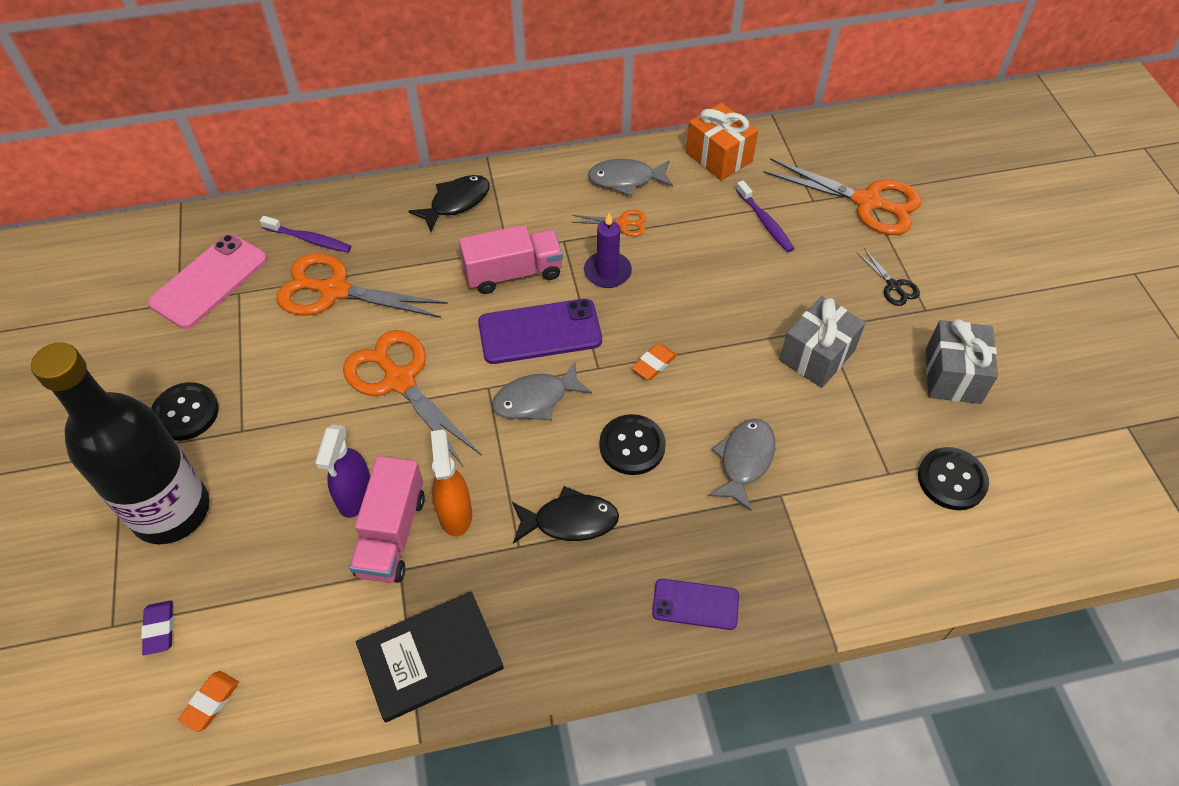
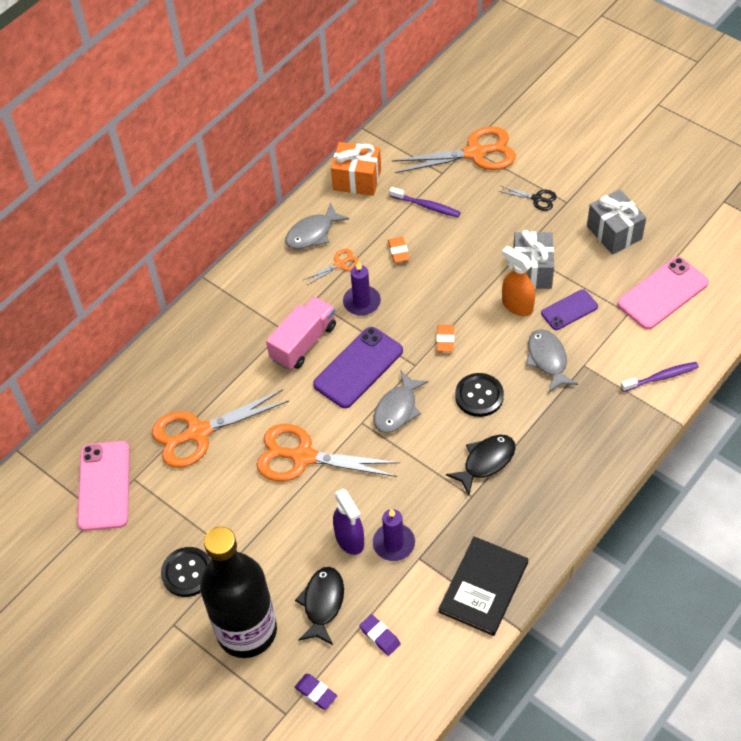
camera: 35 degrees left, 0 degrees up
orange eraser [178,671,239,732] -> orange eraser moved to [388,237,410,263]
purple toothbrush [260,216,351,253] -> purple toothbrush moved to [621,362,699,392]
pink truck [349,456,425,583] -> purple candle [373,509,415,561]
black fish [408,175,490,232] -> black fish moved to [295,567,344,645]
orange spray bottle [431,430,472,537] -> orange spray bottle moved to [502,246,535,316]
purple phone [652,579,739,630] -> purple phone moved to [541,289,598,330]
black button [918,447,989,510] -> pink phone [617,257,709,330]
none -> purple eraser [359,614,401,656]

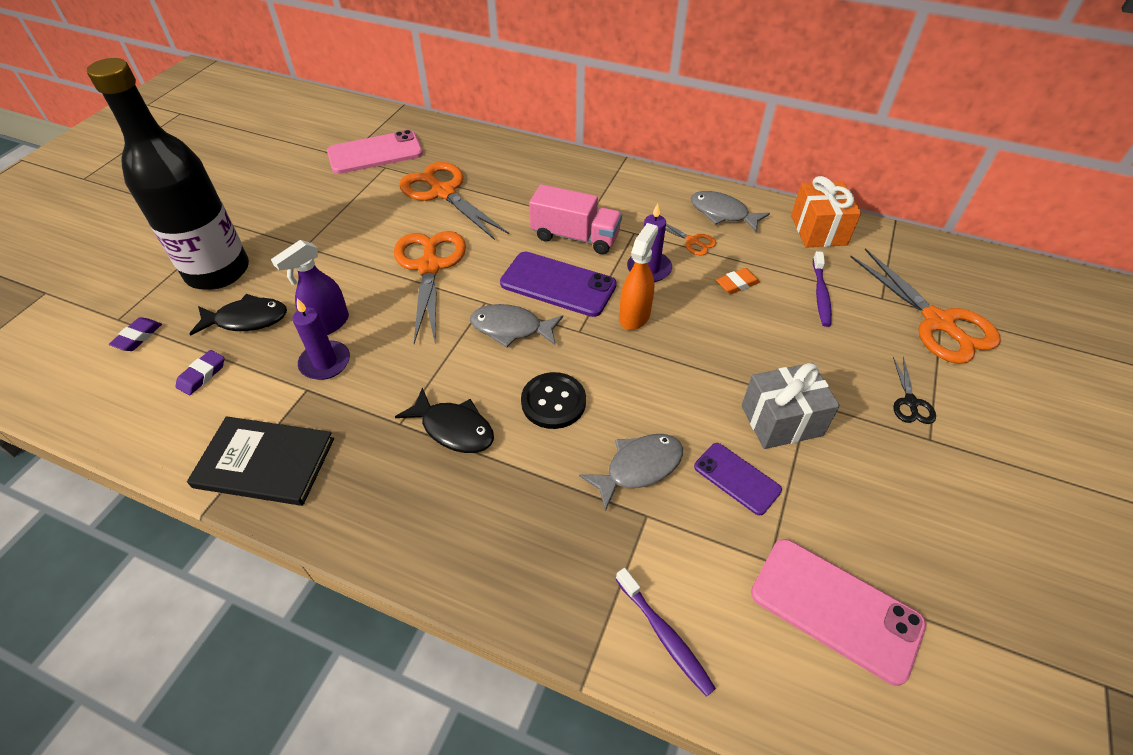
camera: 70 degrees right, 5 degrees down
black button [161,547,211,597] -> none
orange eraser [437,325,454,352] -> none
orange spray bottle [502,246,535,316] -> orange spray bottle moved to [619,223,658,330]
grey gift [587,189,646,255] -> none

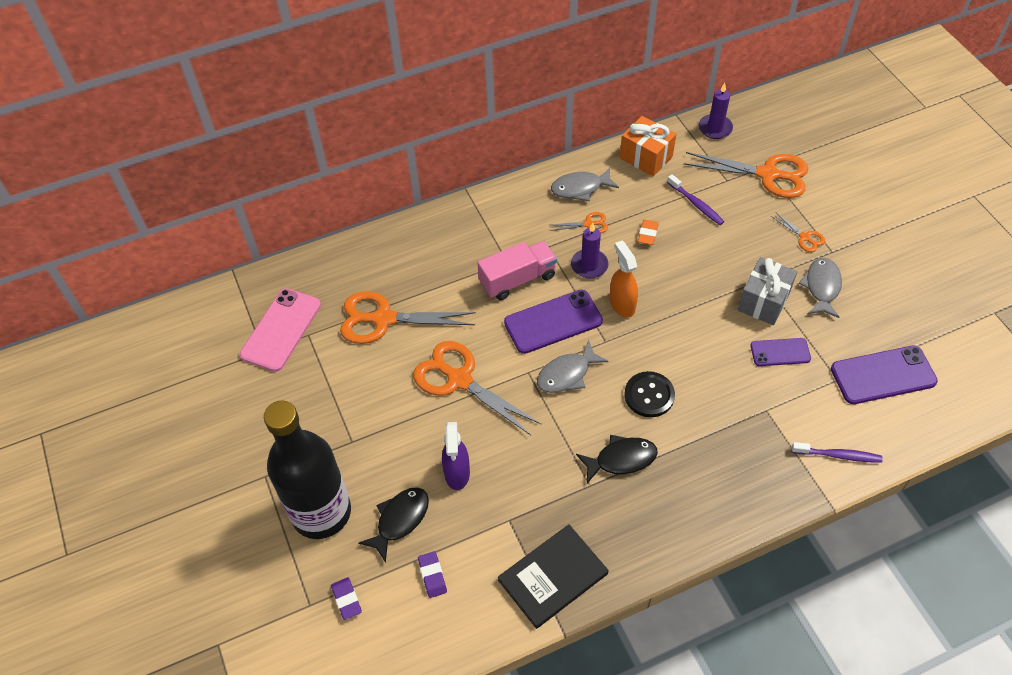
camera: 45 degrees left, 5 degrees up
purple candle [292,298,350,380] -> purple candle moved to [699,83,733,139]
grey fish [579,434,683,512] -> grey fish moved to [799,258,842,318]
pink phone [751,539,926,686] -> purple phone [831,346,938,404]
black scissors [893,357,936,424] -> orange scissors [771,213,825,252]

